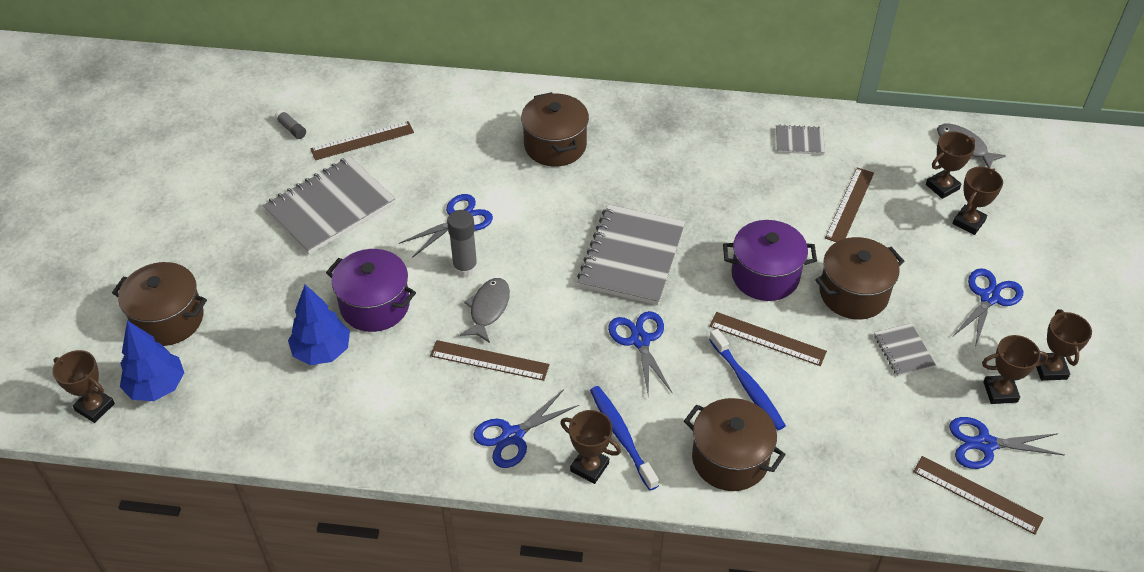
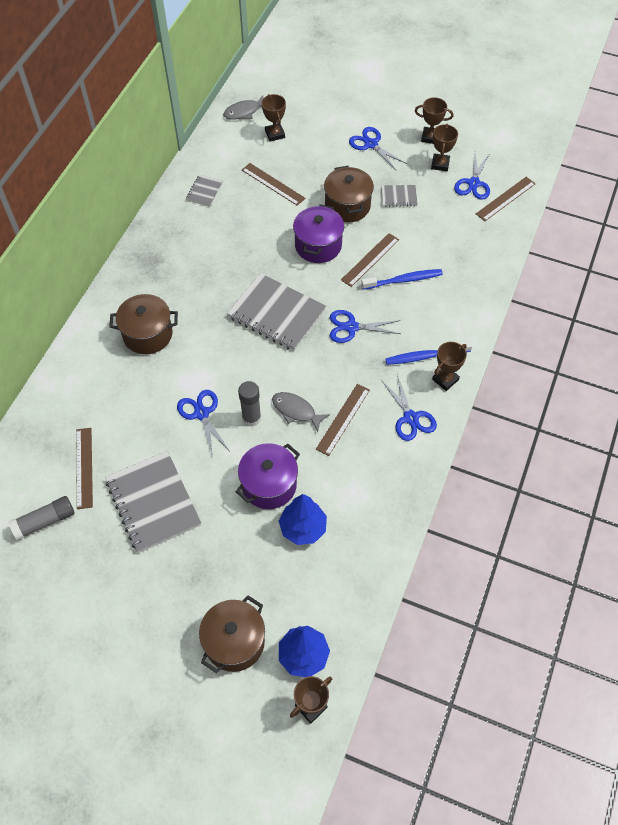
camera: 75 degrees left, 10 degrees up
grey glue stick [274,110,306,139] -> grey glue stick [9,496,75,540], size x1.78
brown pot [684,398,786,491] -> none
brown trophy [952,166,1003,235] -> none

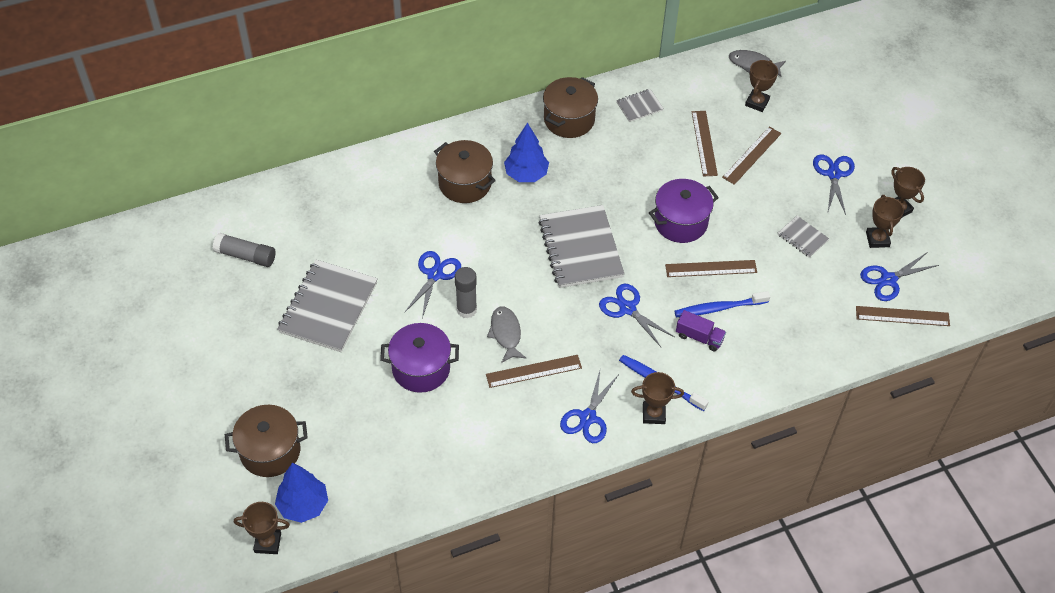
camera: 45 degrees right, 5 degrees down
brown ruler [76,428,93,509] -> brown ruler moved to [722,126,781,185]
blue tree [279,494,327,545] -> blue tree moved to [504,123,549,182]
brown pot [324,166,374,223] -> brown pot moved to [543,77,598,138]
blue toothbrush [361,269,443,290] -> blue toothbrush turned 135 degrees clockwise [674,291,770,317]
brown trophy [431,124,458,171] -> brown trophy turned 60 degrees counterclockwise [866,195,904,248]
none -> purple truck [676,310,726,351]

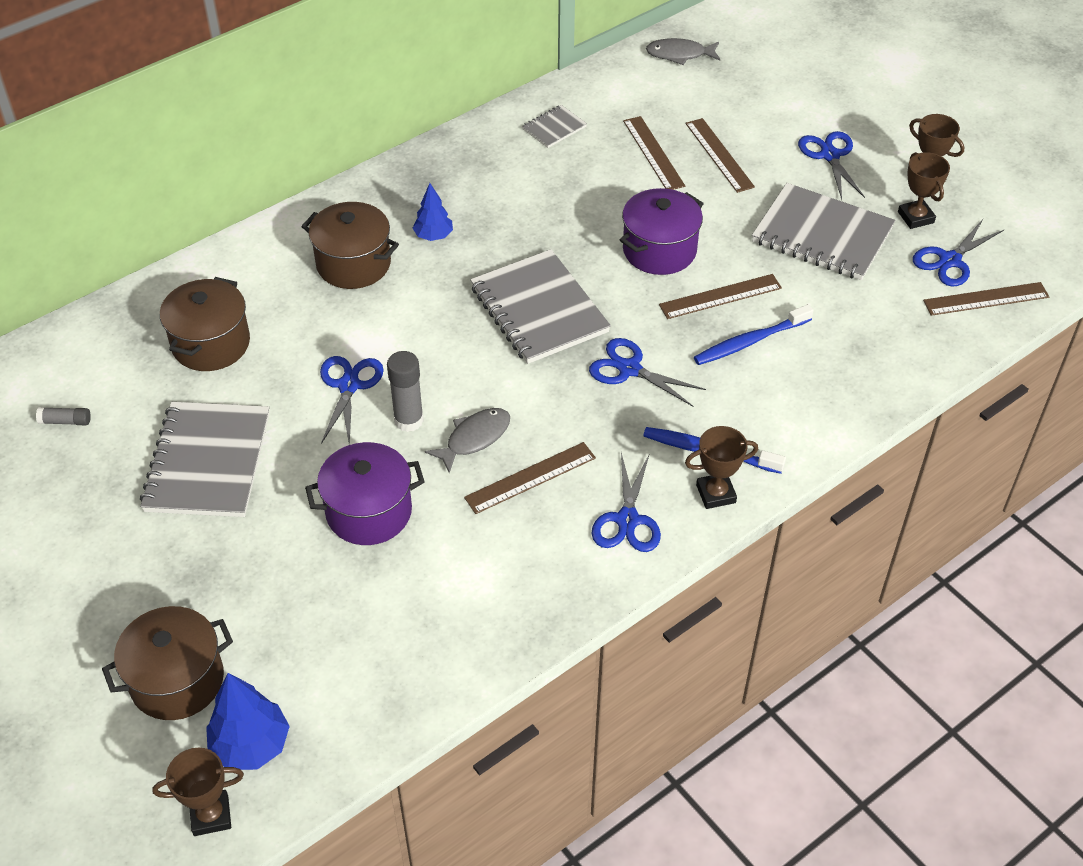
camera: 15 degrees left, 5 degrees down
grey glue stick [213,233,275,267] -> grey glue stick [36,407,91,425], size x0.56
grey fish [487,306,526,363] -> grey fish turned 75 degrees clockwise [425,408,510,473]
blue tree [504,123,549,182] -> blue tree [413,183,453,241], size x0.65
brown pot [543,77,598,138] -> brown pot moved to [160,277,250,371]
purple truck [676,310,726,351] -> none
brown ruler [722,126,781,185] -> brown ruler turned 45 degrees counterclockwise [685,118,755,193]
brown trophy [745,60,778,112] -> none
grey notebook [778,216,829,258] -> grey notebook [752,183,895,280], size x2.11

